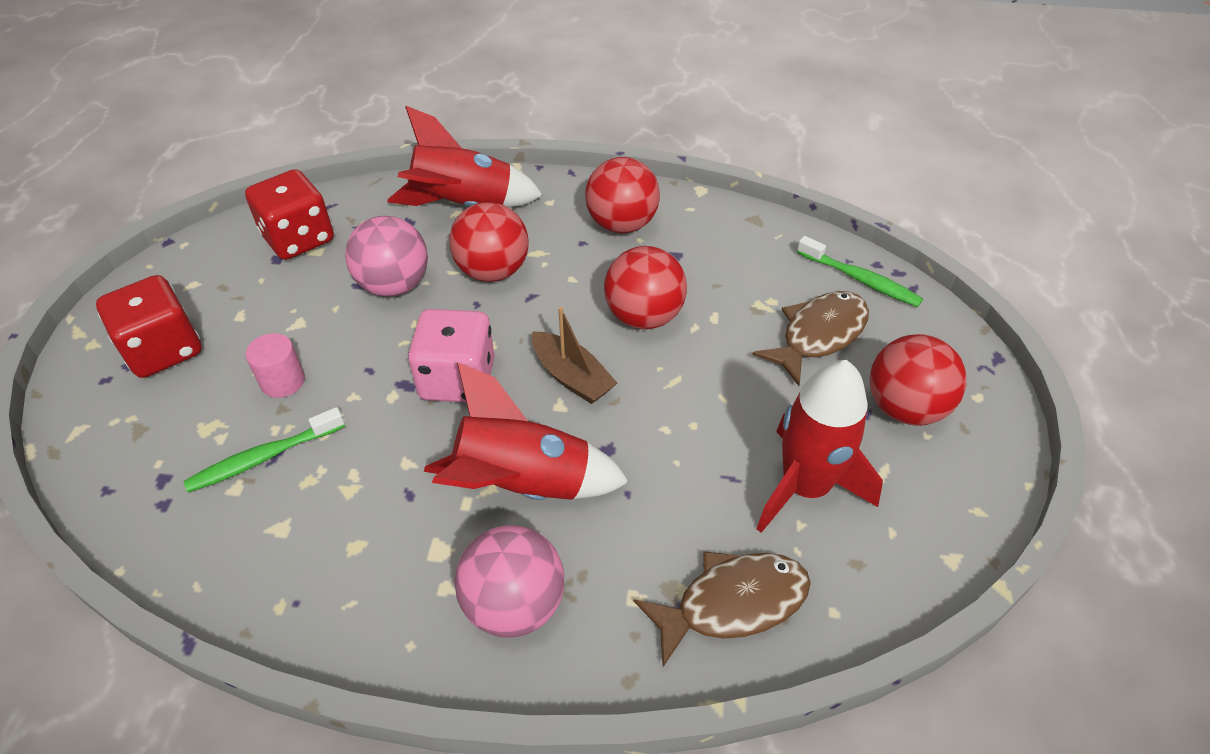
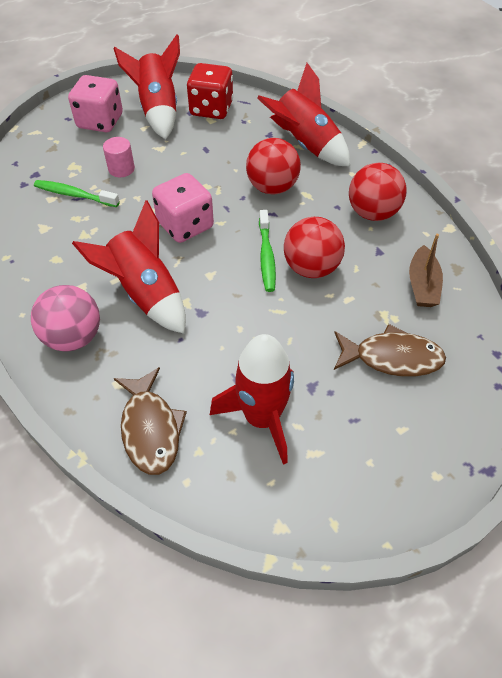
camera: 50 degrees right, 5 degrees up
red dice [96,275,202,378] -> pink dice [68,75,123,132]
pink ball [345,216,428,297] -> none
brown boat [532,307,617,404] -> brown boat moved to [409,234,443,307]
brown fish [633,551,811,667] -> brown fish turned 45 degrees clockwise [114,367,187,475]
green toothbrush [797,236,923,307] -> green toothbrush moved to [259,210,276,292]
red ball [870,334,966,426] -> none
none -> red rocket [114,35,180,139]

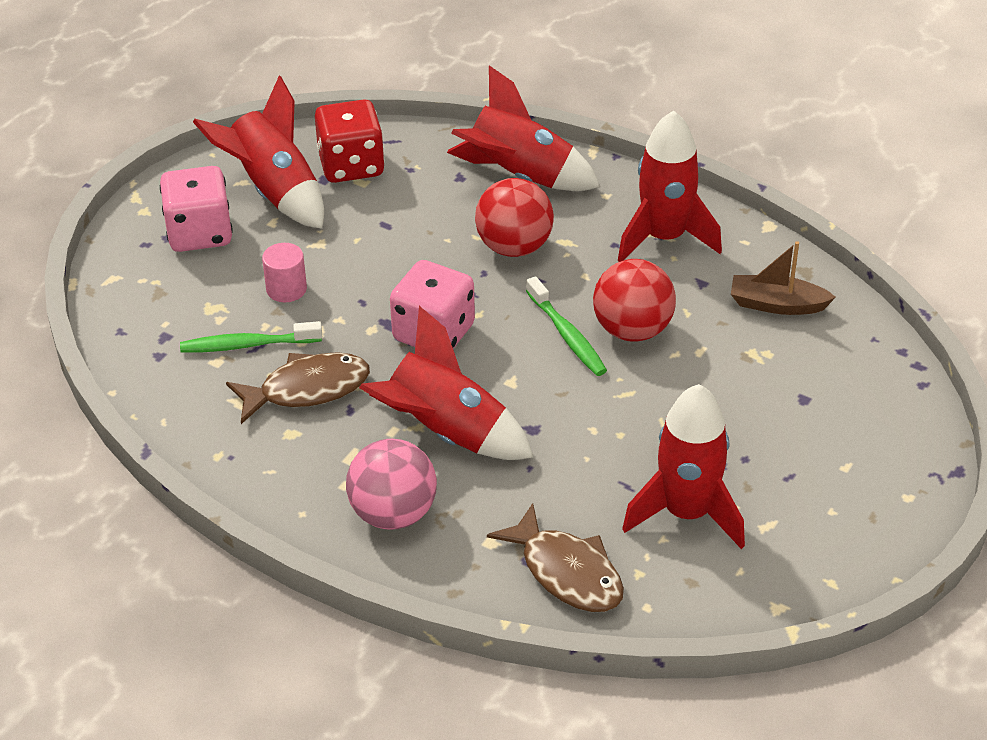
camera: 25 degrees left, 10 degrees down
brown fish [334,324,446,377] -> brown fish moved to [226,352,370,424]
red ball [349,163,406,221] -> red rocket [618,110,722,262]
brown boat [409,234,443,307] -> brown boat turned 120 degrees clockwise [731,241,836,315]

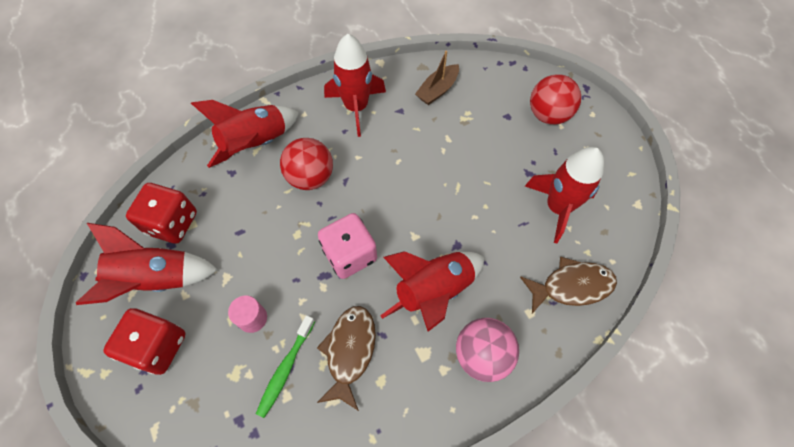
camera: 60 degrees left, 20 degrees up
pink dice [160,166,233,252] -> red dice [103,308,186,375]
green toothbrush [526,276,607,376] -> none
red ball [593,259,676,342] -> red ball moved to [530,74,581,125]

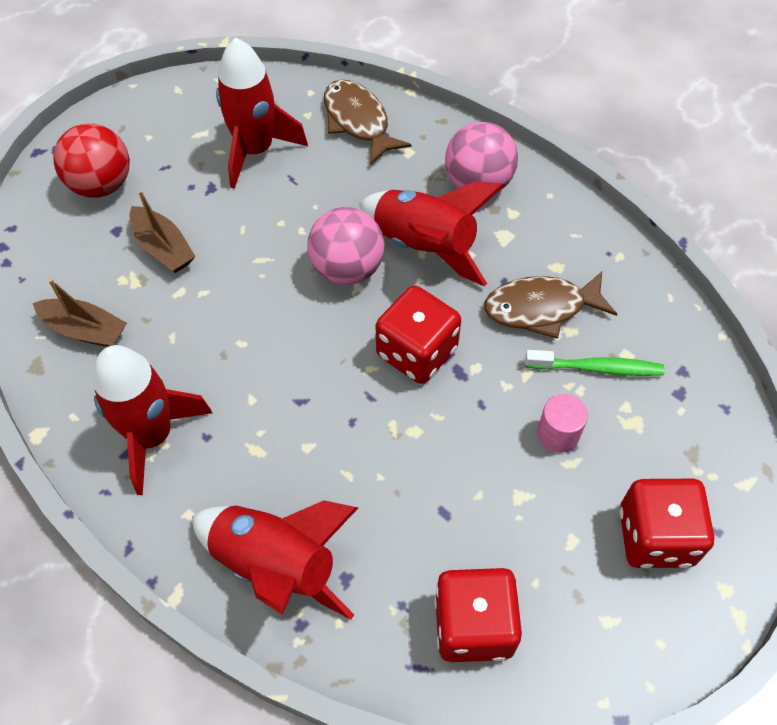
camera: 110 degrees left, 5 degrees down
red rocket [76,223,218,305] -> none
red ball [280,138,333,190] -> none
pink dice [318,213,377,279] -> red dice [376,285,461,384]
none -> brown boat [129,190,196,273]
none -> pink ball [307,207,385,285]

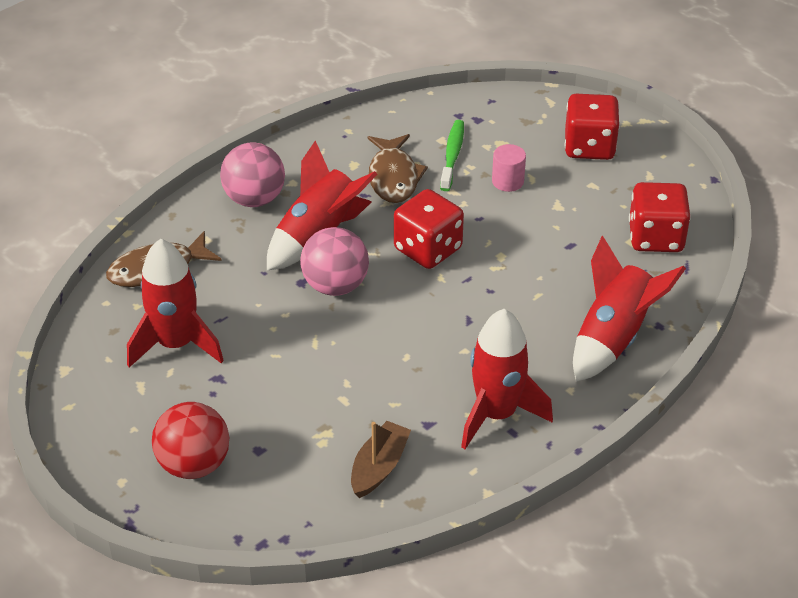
camera: 85 degrees left, 15 degrees down
brown boat [129,190,196,273] -> none

